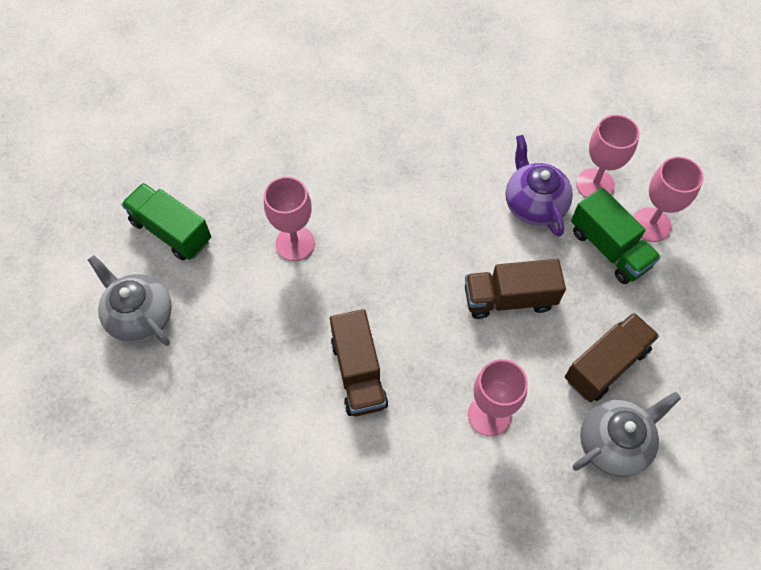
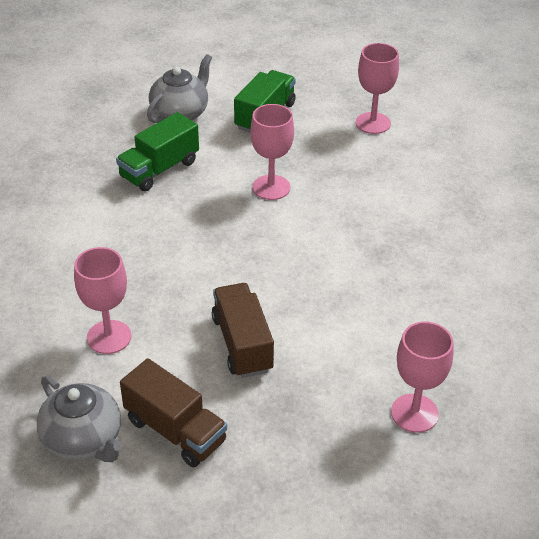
camera: 80 degrees right, 20 degrees down
brown truck [330,309,388,416] -> none
purple teapot [506,135,573,237] -> none
green truck [571,187,661,284] -> green truck moved to [116,112,199,191]
pink goblet [633,157,704,242] -> pink goblet moved to [356,43,399,134]

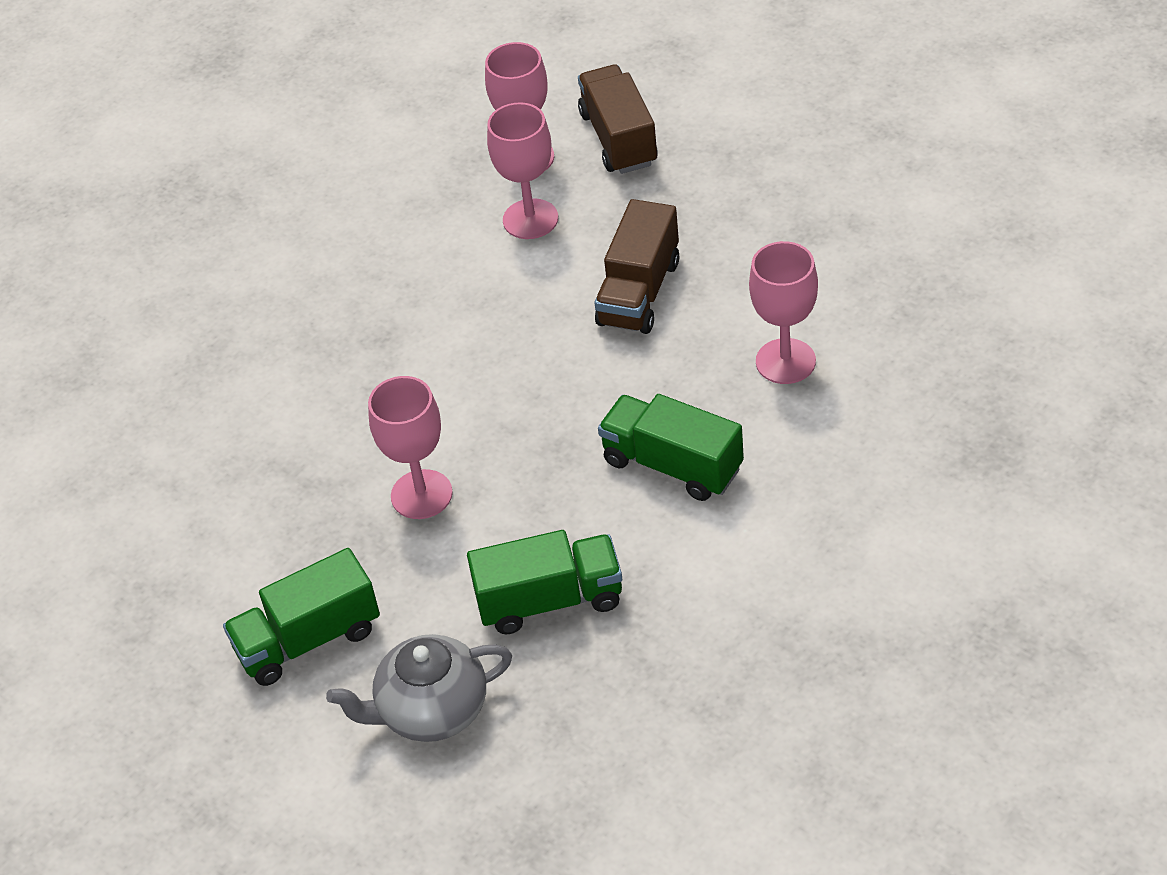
camera: 140 degrees left, 5 degrees up
grey teapot [37,376,122,462] -> none
brown truck [120,358,227,467] -> brown truck moved to [578,64,658,174]
pink goblet [356,43,399,134] -> pink goblet moved to [487,102,558,239]
none -> green truck [598,394,744,501]

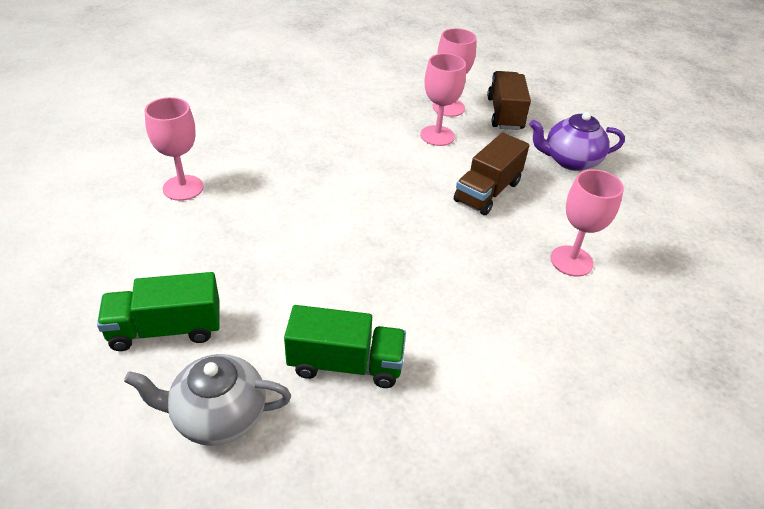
camera: 10 degrees right, 5 degrees down
pink goblet [368,376,453,519] -> pink goblet moved to [145,97,203,201]
green truck [598,394,744,501] -> none
none -> purple teapot [529,112,625,171]

